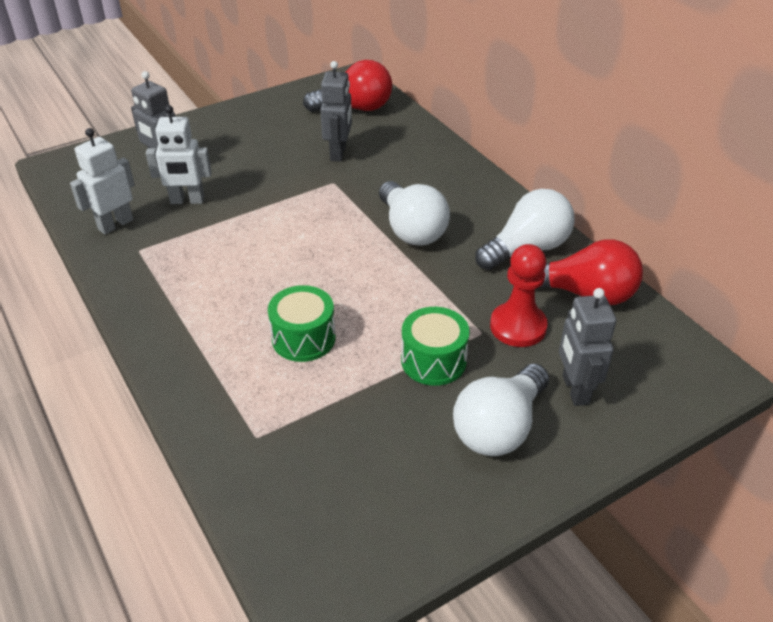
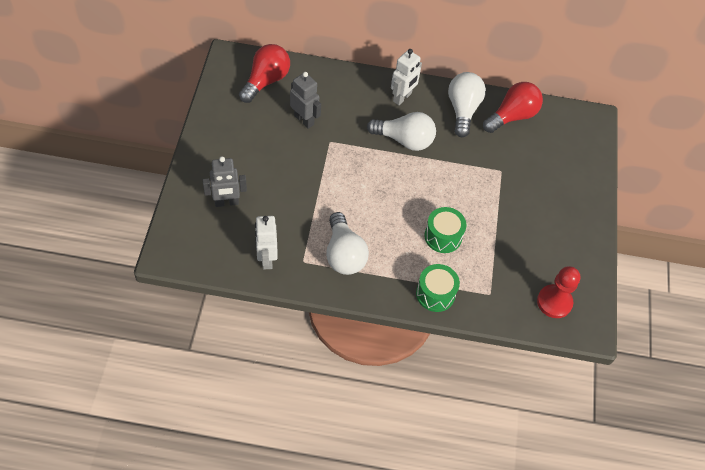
camera: 55 degrees left, 15 degrees up
white robot [146,105,212,204] -> white robot moved to [391,49,422,105]
green drum [401,307,470,386] -> green drum moved to [416,264,460,312]
white light bulb [453,364,549,456] -> white light bulb moved to [326,212,369,275]
red pawn [490,244,548,347] -> red pawn moved to [537,266,580,318]
grey robot [559,288,616,406] -> none

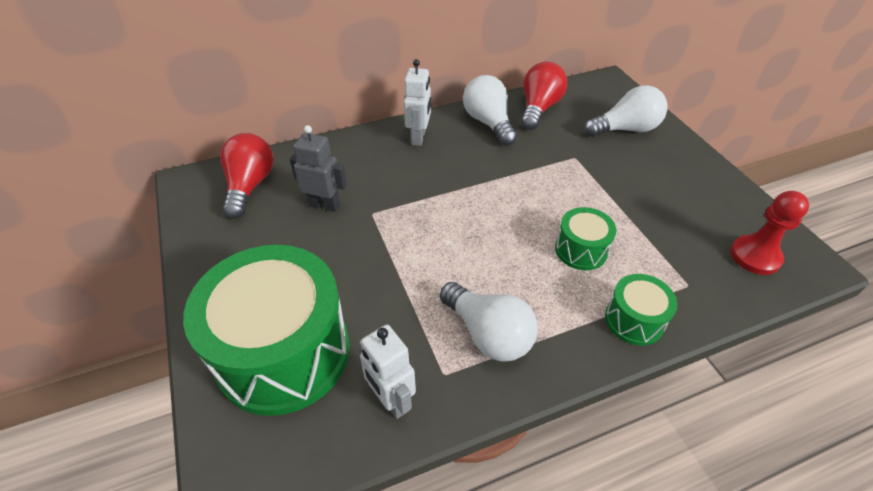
camera: 25 degrees left, 10 degrees down
grey robot [203,156,247,207] -> green drum [183,245,349,416]
white light bulb [367,112,436,151] -> white light bulb moved to [584,85,668,137]

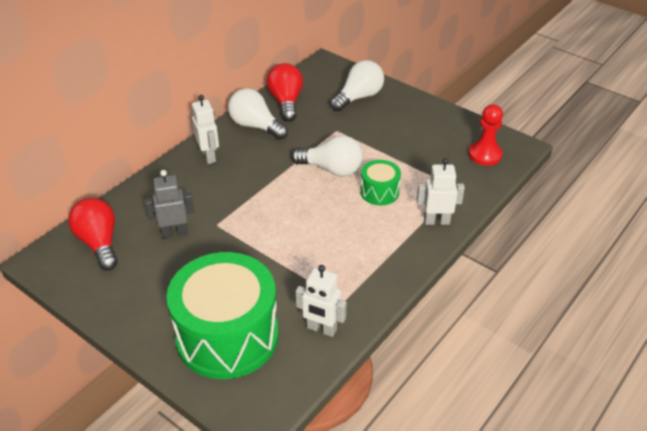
camera: 30 degrees left, 5 degrees down
white light bulb [440,282,538,362] -> white light bulb moved to [292,136,363,177]
green drum [605,274,678,346] -> white robot [417,158,465,225]

